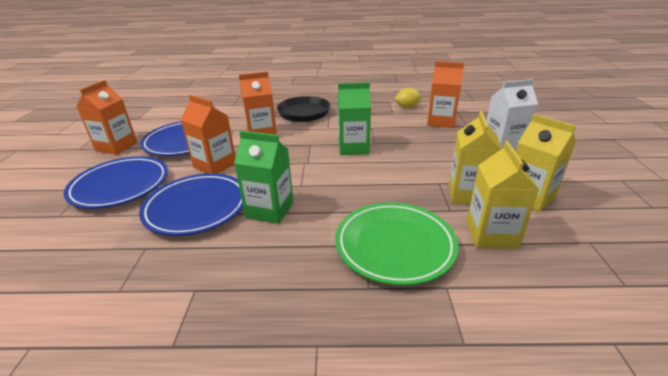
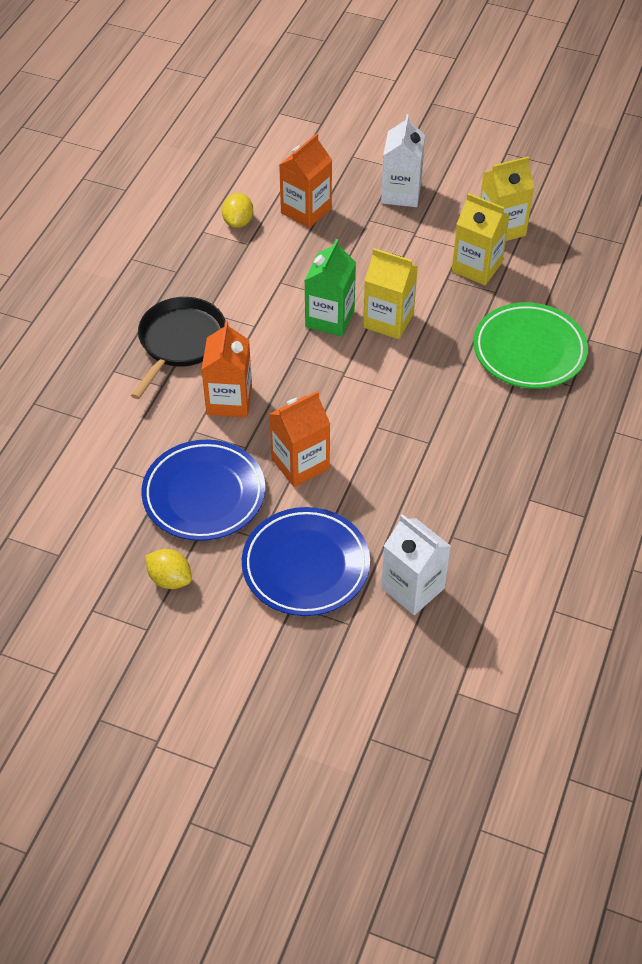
camera: 70 degrees left, 20 degrees up
orange carton [76,80,137,155] -> yellow lemon [145,549,192,589]
blue plate [139,173,243,236] -> none
green carton [234,131,293,224] -> none
yellow carton [467,141,539,249] -> yellow carton moved to [363,248,418,339]
none -> white carton [381,514,451,615]

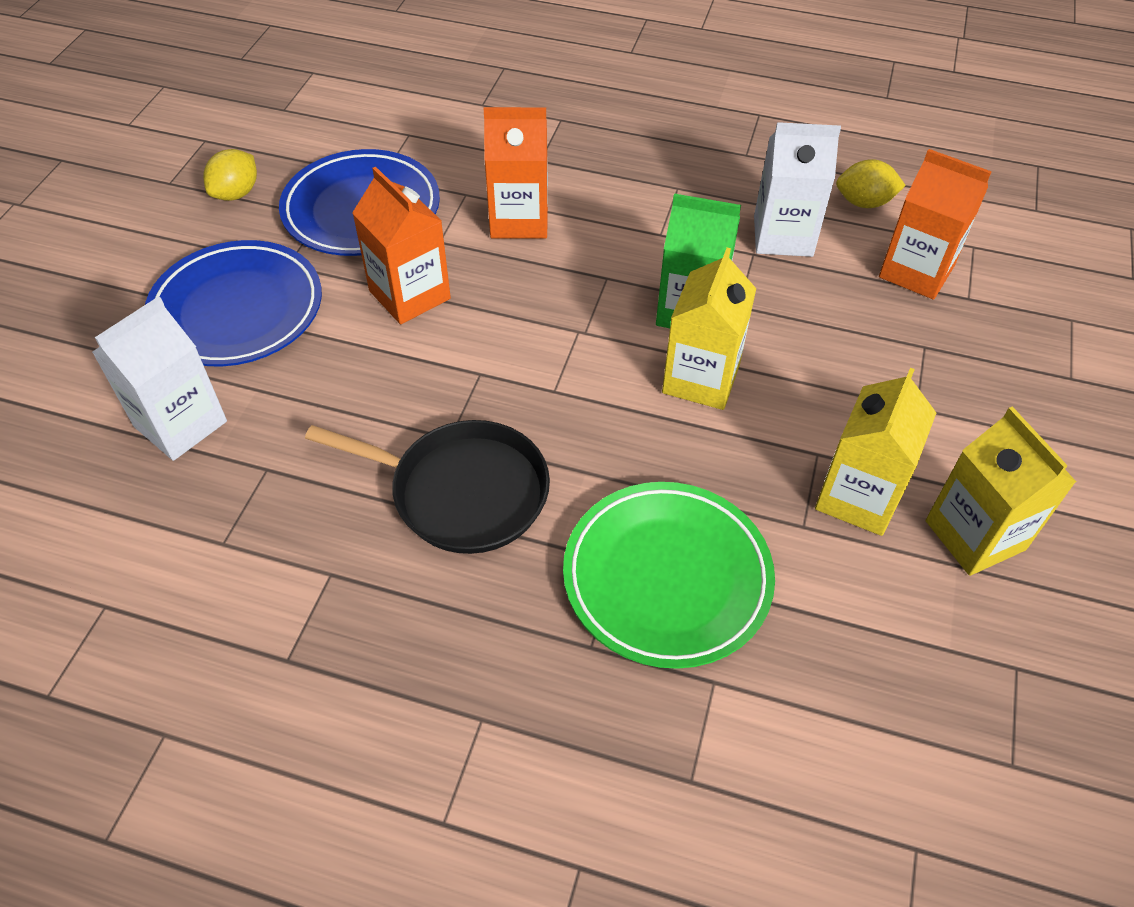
camera: 85 degrees right, 0 degrees up
black pan [131,297,225,399] -> black pan moved to [305,420,550,554]
white carton [381,114,425,207] -> white carton moved to [754,122,841,257]

